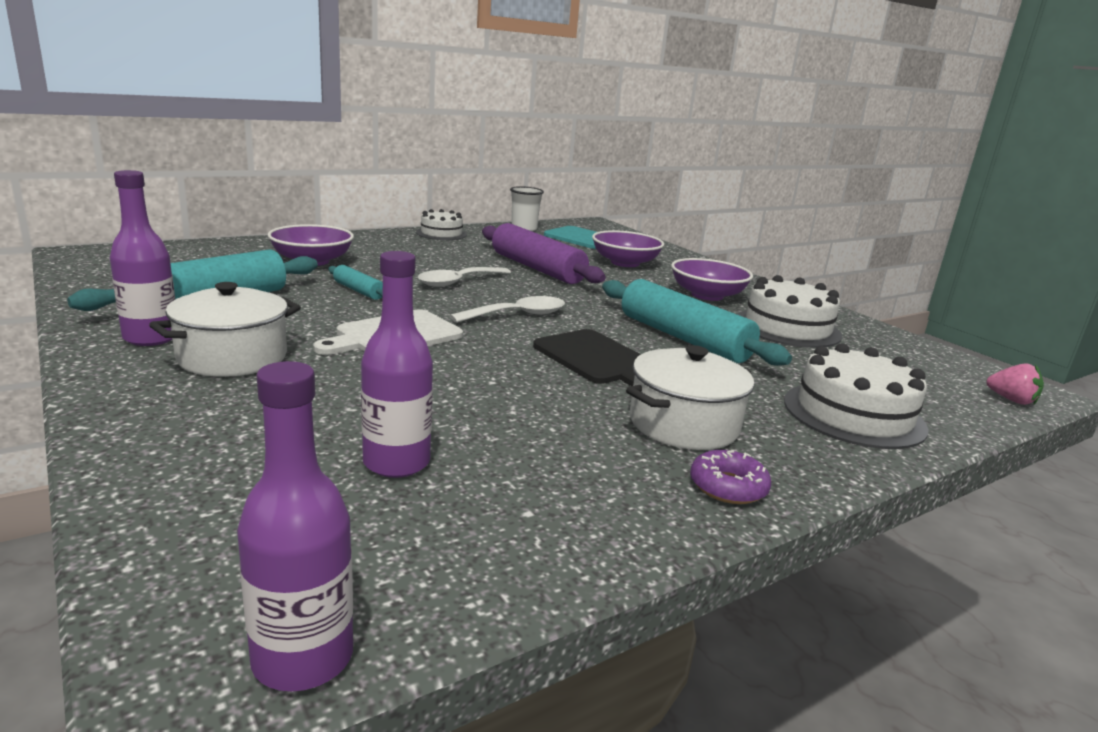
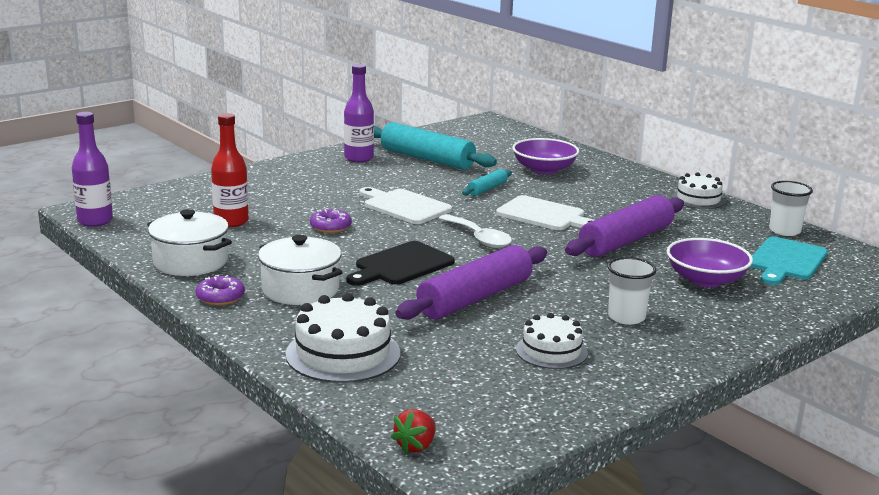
camera: 85 degrees right, 0 degrees up
white pot [149,282,301,377] -> white pot moved to [147,209,232,276]
purple bottle [361,251,433,478] -> red bottle [211,113,249,227]
white spoon [418,267,511,287] -> white cutting board [496,195,594,230]
turquoise rolling pin [602,279,792,366] -> purple rolling pin [395,245,547,320]
purple bowl [671,258,753,301] -> white cup [607,257,657,325]
white cake [737,275,842,348] -> white cake [516,313,588,369], size x0.64
pink strawberry [986,363,1044,405] -> red strawberry [391,409,436,454]
none -> purple donut [310,208,352,233]

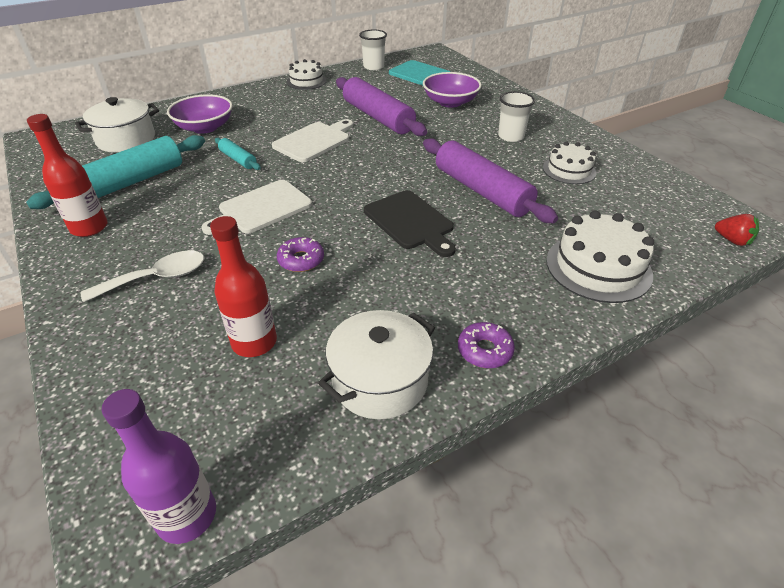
camera: 80 degrees left, 20 degrees up
white pot [258,235,343,305] -> white pot moved to [75,97,159,153]
purple bottle [344,64,374,162] -> red bottle [27,114,108,237]
white spoon [439,214,512,248] -> white spoon moved to [80,251,204,302]

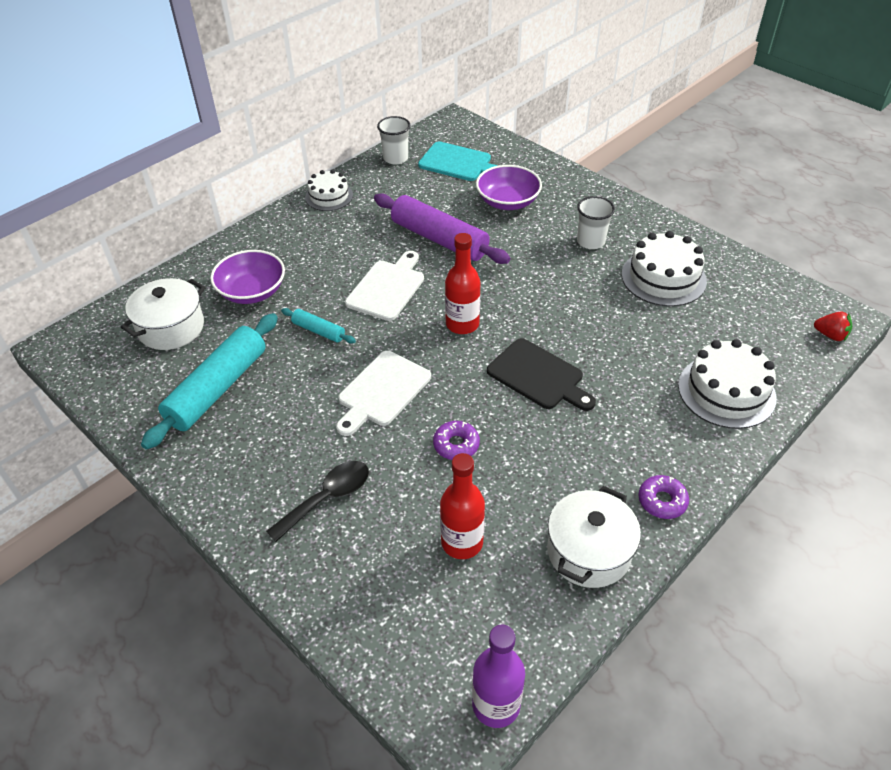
camera: 15 degrees left, 5 degrees up
red bottle [27,114,108,237] -> red bottle moved to [445,233,481,334]
white spoon [80,251,204,302] -> black spoon [266,461,369,542]
purple rolling pin [423,138,558,223] -> none
white cake [543,142,596,184] -> white cake [621,231,707,306], size x1.57

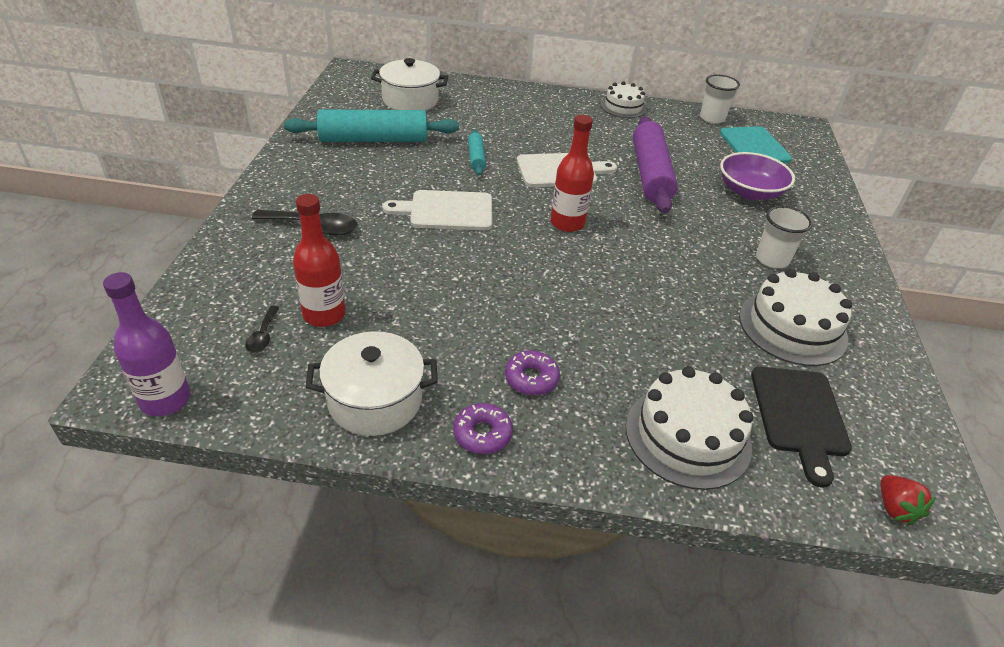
camera: 50 degrees right, 5 degrees down
purple bowl [210,250,285,304] -> none
purple donut [433,421,480,460] -> purple donut moved to [505,351,560,395]
black cutting board [487,338,596,411] -> black cutting board moved to [751,367,852,488]
none -> black spoon [245,306,280,353]

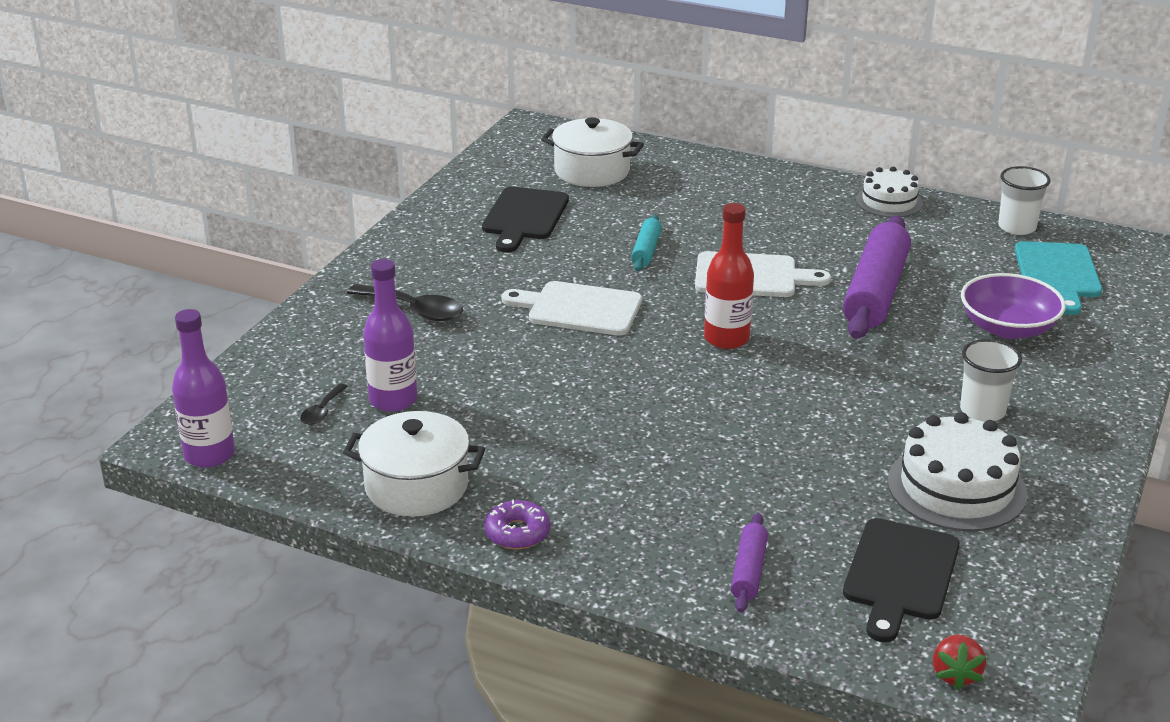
camera: 20 degrees right, 10 degrees down
turquoise rolling pin [284,109,459,142] -> black cutting board [482,187,569,252]
red bottle [293,194,346,327] -> purple bottle [363,259,417,412]
purple donut [505,351,560,395] -> none
white cake [626,366,753,490] -> purple rolling pin [731,513,768,613]

